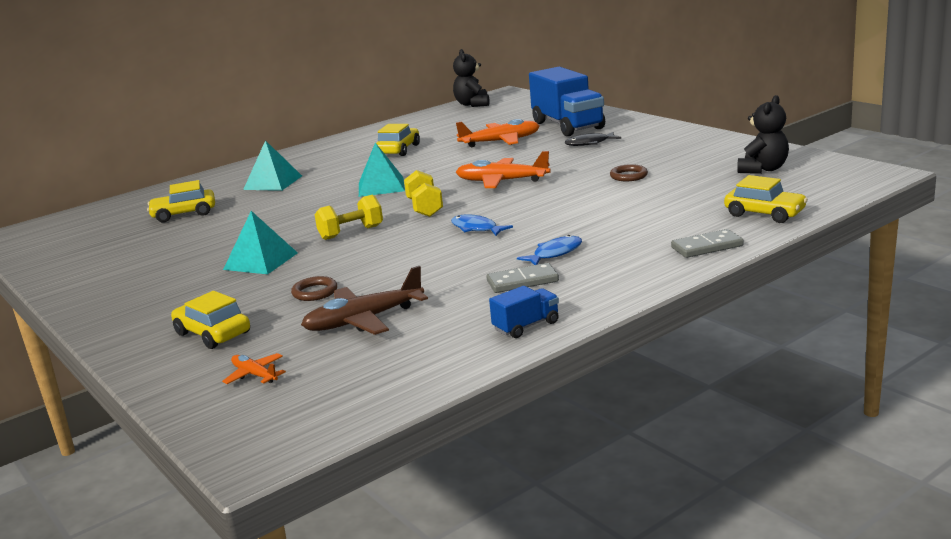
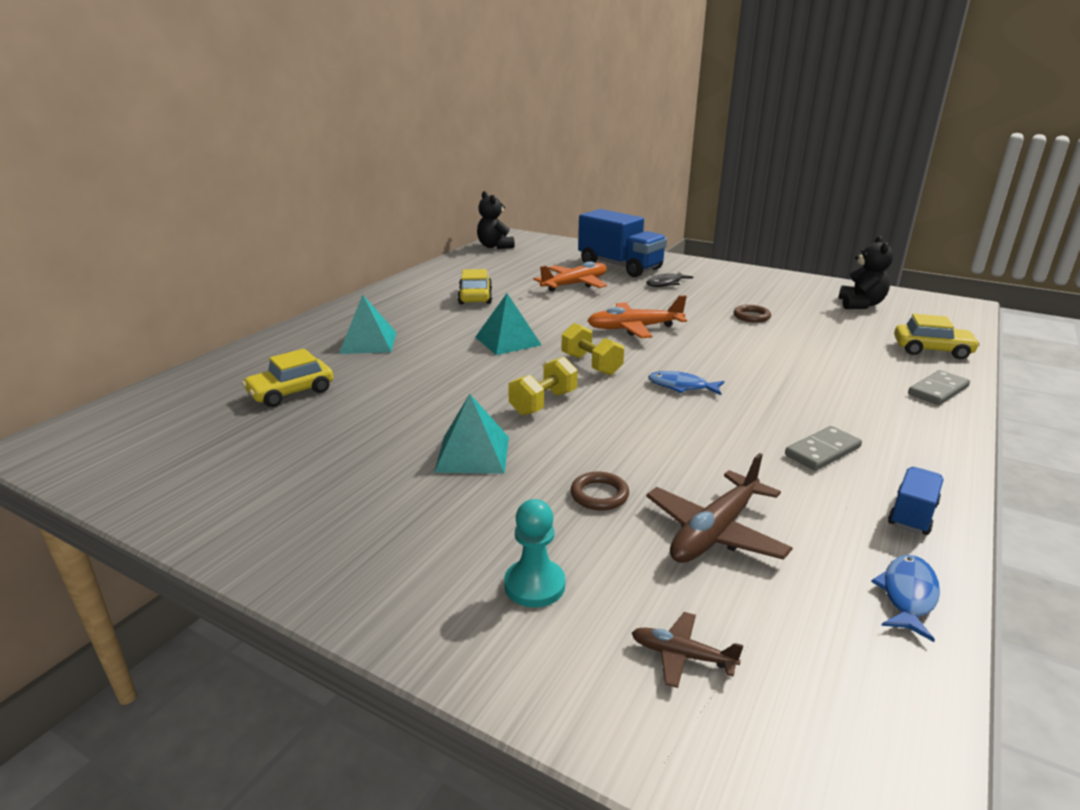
camera: 25 degrees left, 5 degrees up
yellow car [171,291,250,349] -> turquoise pawn [504,499,565,608]
orange plane [222,353,286,384] -> brown plane [632,612,744,688]
blue fish [517,235,582,265] -> blue fish moved to [871,555,940,642]

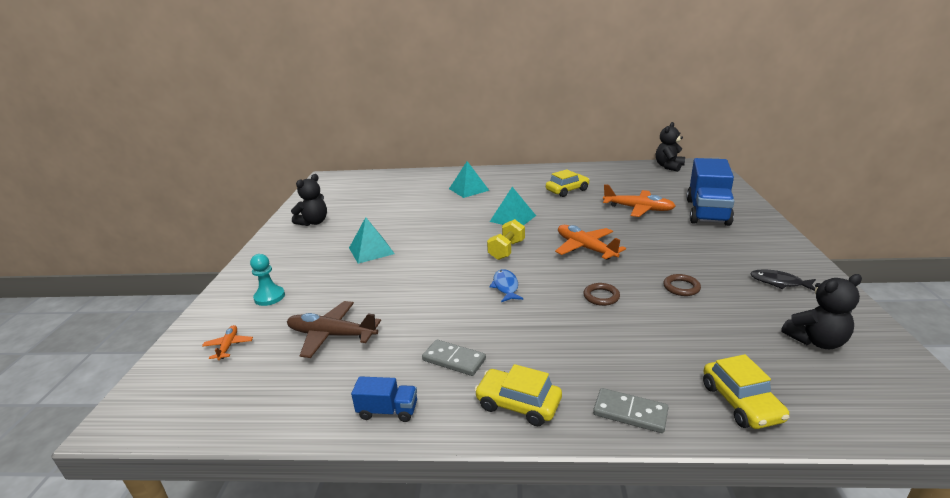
camera: 65 degrees right, 0 degrees up
yellow car [242,349,333,407] -> yellow car moved to [474,364,562,426]
yellow dumbbell [508,357,578,415] -> none
brown ring [571,472,629,511] -> brown ring moved to [583,283,620,306]
brown plane [632,612,744,688] -> orange plane [202,325,253,360]
black fish [646,272,693,287] -> black fish moved to [750,269,816,291]
blue fish [871,555,940,642] -> none
none -> black teddy bear [291,174,327,226]

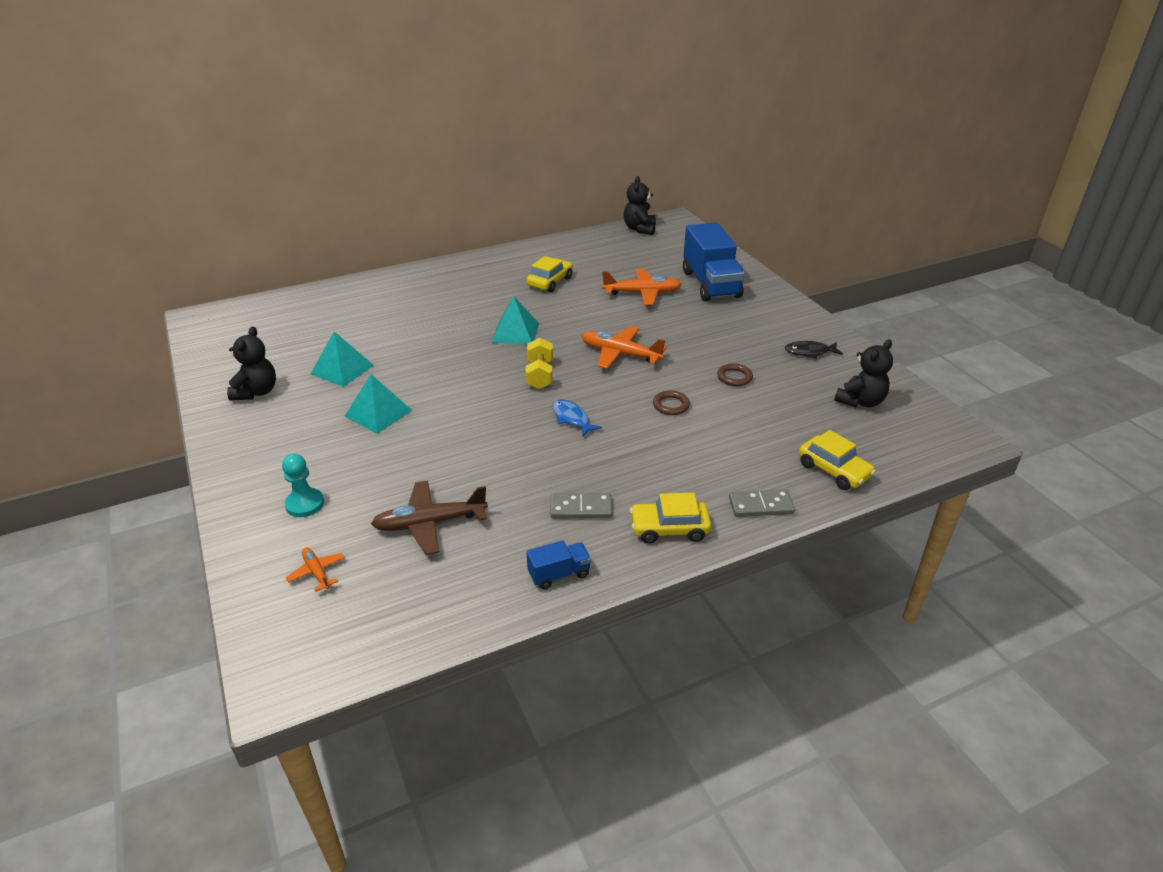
camera: 30 degrees left, 10 degrees up
turquoise pyramid [449,161,490,198] -> turquoise pyramid moved to [311,331,374,387]

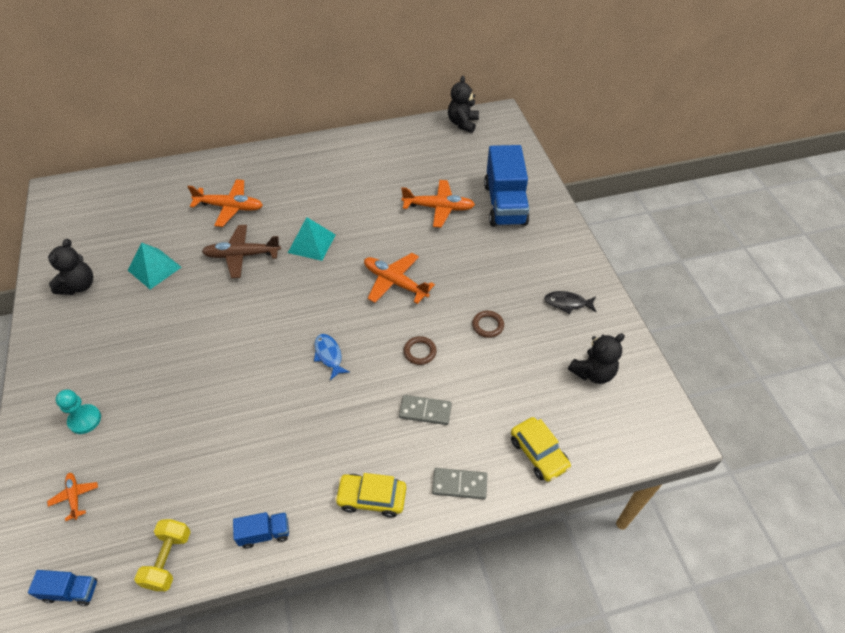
camera: 10 degrees right, 15 degrees up
turquoise pyramid [344,374,412,434] -> none
brown plane [371,480,488,555] -> brown plane moved to [202,225,281,278]
yellow dumbbell [525,338,553,390] -> yellow dumbbell moved to [134,519,191,591]
yellow car [527,256,573,292] -> none
grey domino [550,493,612,519] -> grey domino moved to [399,395,452,425]
none -> blue truck [28,570,97,606]
none -> orange plane [188,179,263,227]

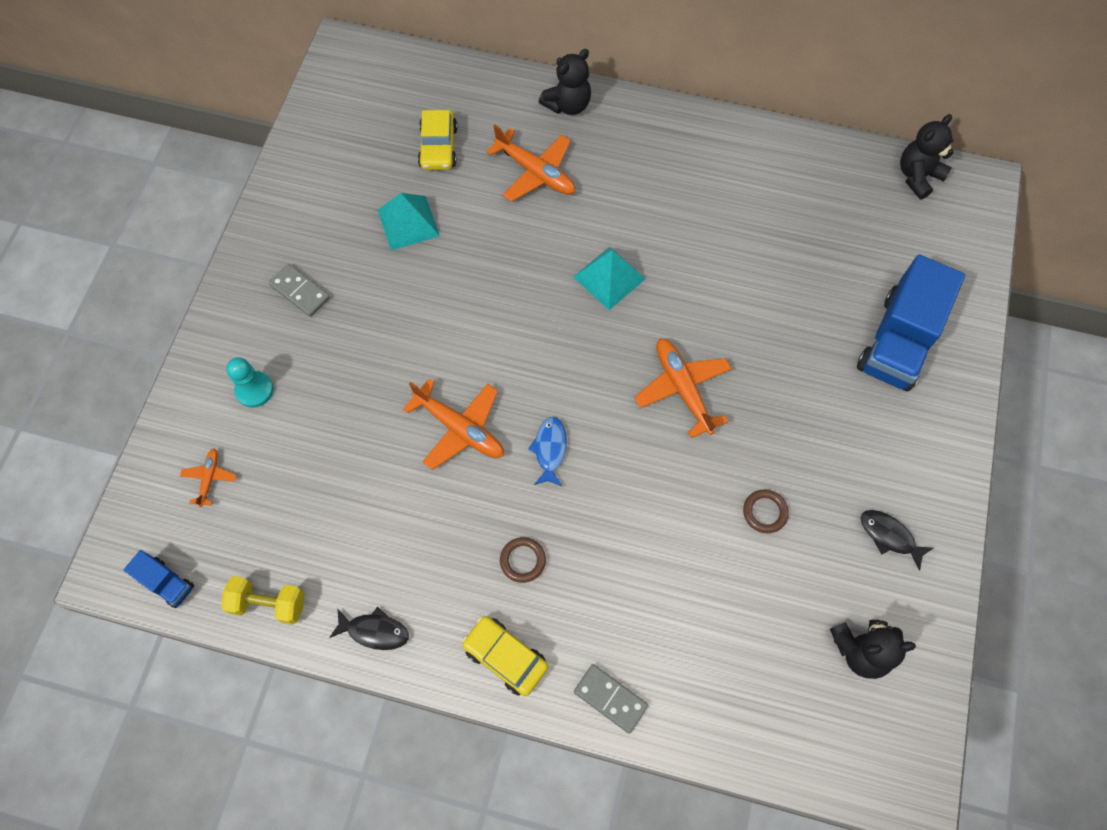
camera: 30 degrees right, 15 degrees up
black teddy bear [48,239,93,295] -> black teddy bear moved to [539,49,591,115]
yellow dumbbell [134,519,191,591] -> yellow dumbbell turned 60 degrees clockwise [221,576,305,625]
brown plane [202,225,281,278] -> none
blue truck [233,512,289,549] -> black fish [329,607,409,650]
grey domino [399,395,452,425] -> grey domino moved to [269,264,330,317]
orange plane [401,180,475,228] -> orange plane moved to [403,378,504,470]
brown ring [403,336,436,365] -> brown ring moved to [500,537,546,583]
yellow car [511,417,571,482] -> yellow car moved to [418,110,457,170]

